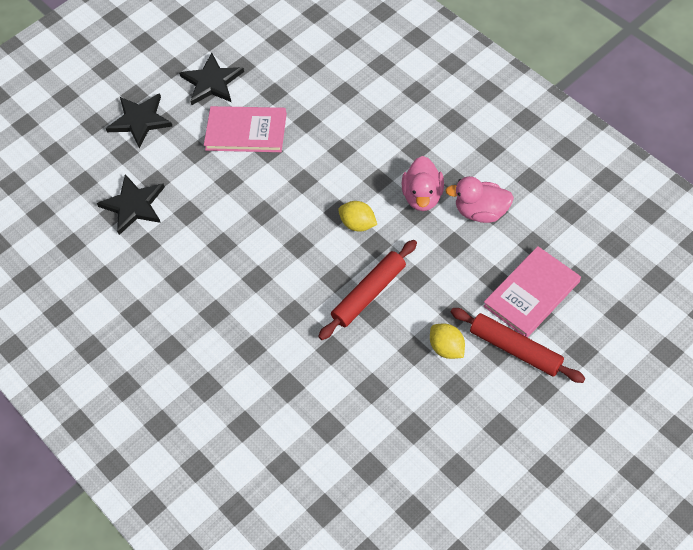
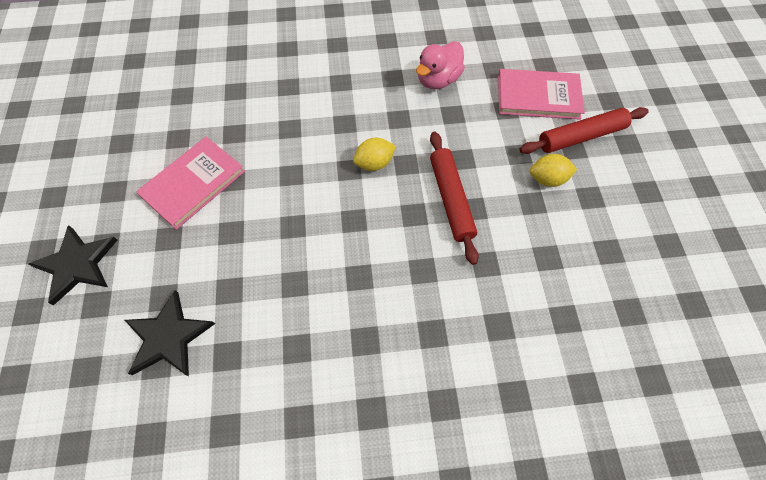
camera: 60 degrees left, 5 degrees up
black star [179,53,244,105] -> none
pink duck [402,156,444,211] -> none
pink book [484,246,581,338] -> pink book turned 75 degrees counterclockwise [498,69,585,120]

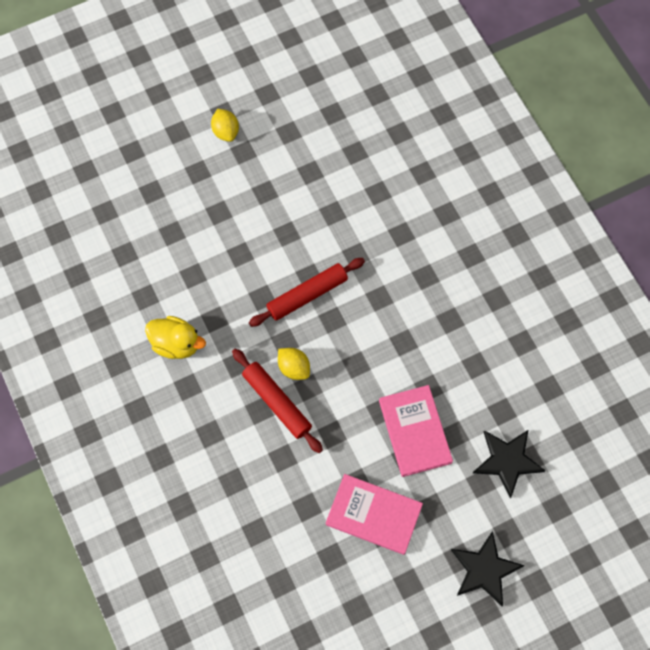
camera: 110 degrees left, 5 degrees up
pink duck [416,41,465,89] -> yellow duck [145,316,206,359]
pink book [498,69,585,120] -> pink book moved to [379,385,453,477]
red rolling pin [520,107,649,154] -> red rolling pin moved to [232,349,323,453]
yellow lemon [530,154,577,187] -> yellow lemon moved to [211,109,239,142]

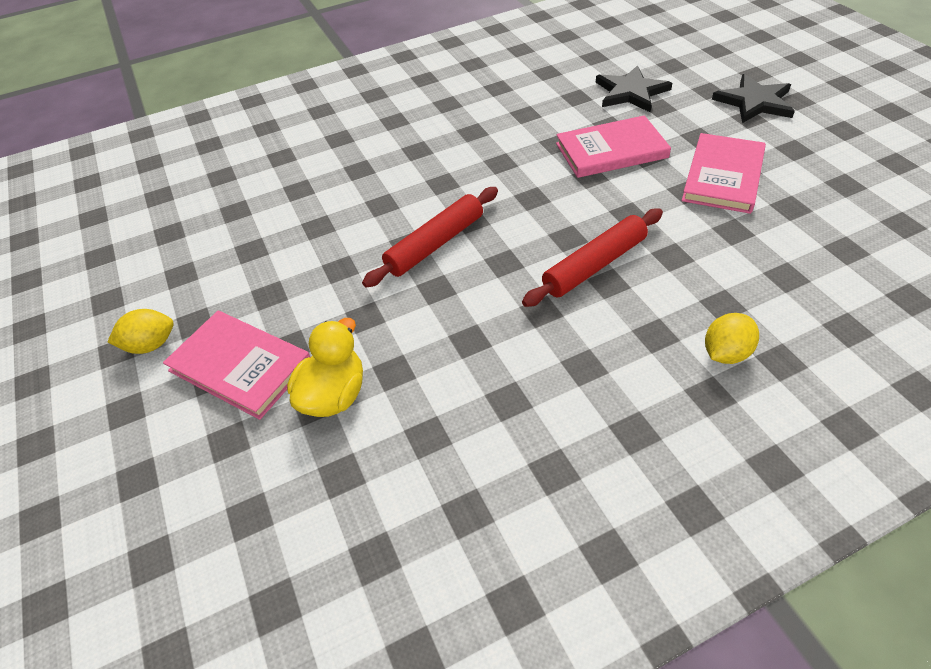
camera: 85 degrees left, 20 degrees down
yellow duck [145,316,206,359] -> yellow duck moved to [287,318,363,417]
red rolling pin [249,258,365,327] -> red rolling pin turned 75 degrees clockwise [362,187,498,288]
yellow lemon [278,348,310,380] -> yellow lemon moved to [705,313,759,364]
none -> pink book [163,311,310,420]

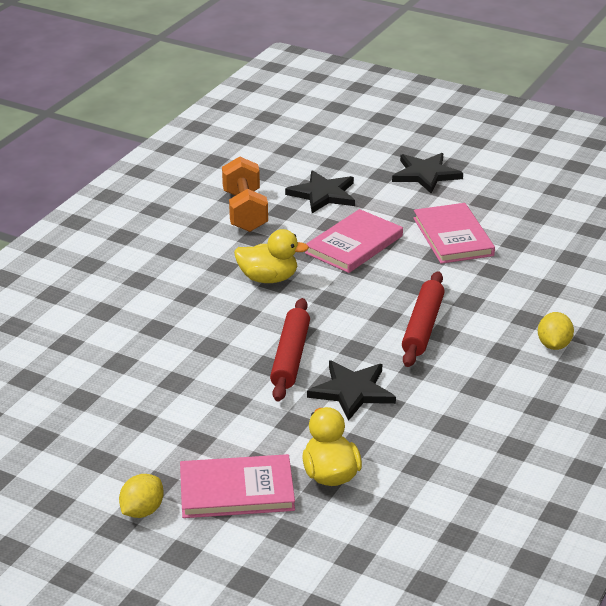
camera: 40 degrees left, 15 degrees down
none -> orange dumbbell [222,156,268,232]
none -> yellow duck [234,229,309,283]
none -> black star [307,360,396,421]

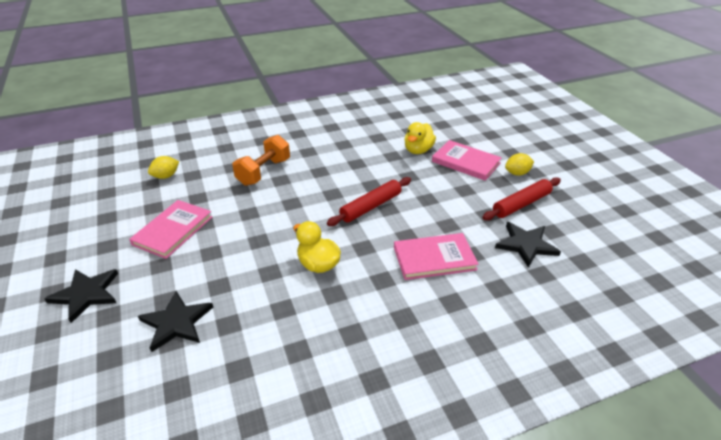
camera: 140 degrees left, 5 degrees up
orange dumbbell [222,156,268,232] -> orange dumbbell moved to [232,135,290,186]
pink book [305,209,403,273] -> pink book moved to [394,233,479,280]
black star [307,360,396,421] -> black star moved to [495,222,561,268]
red rolling pin [402,271,445,367] -> red rolling pin moved to [482,177,561,220]
yellow lemon [538,312,574,350] -> yellow lemon moved to [148,156,179,179]

